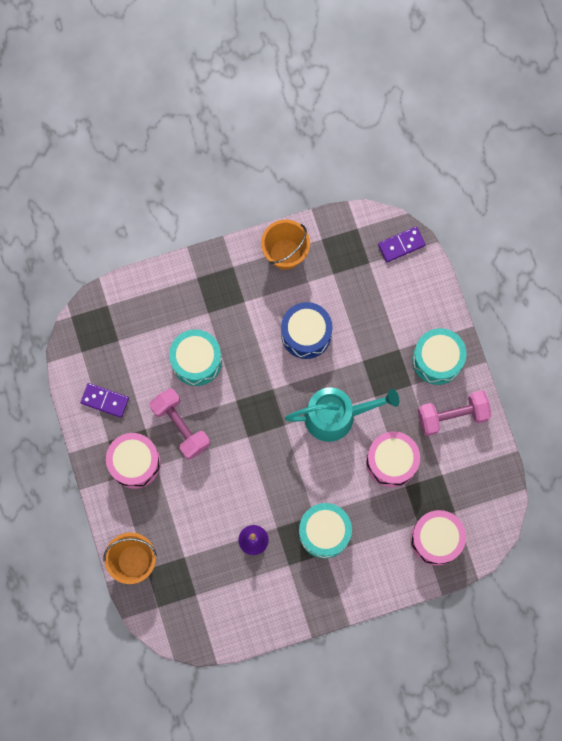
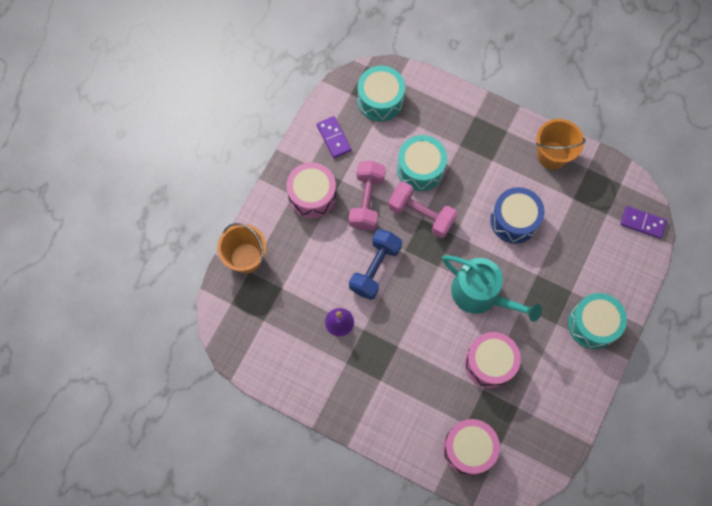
camera: 45 degrees right, 5 degrees down
turquoise drum [299,503,352,559] -> turquoise drum moved to [357,66,405,121]
pink dumbbell [418,390,492,436] -> pink dumbbell moved to [388,182,457,238]
none -> blue dumbbell [349,229,402,300]

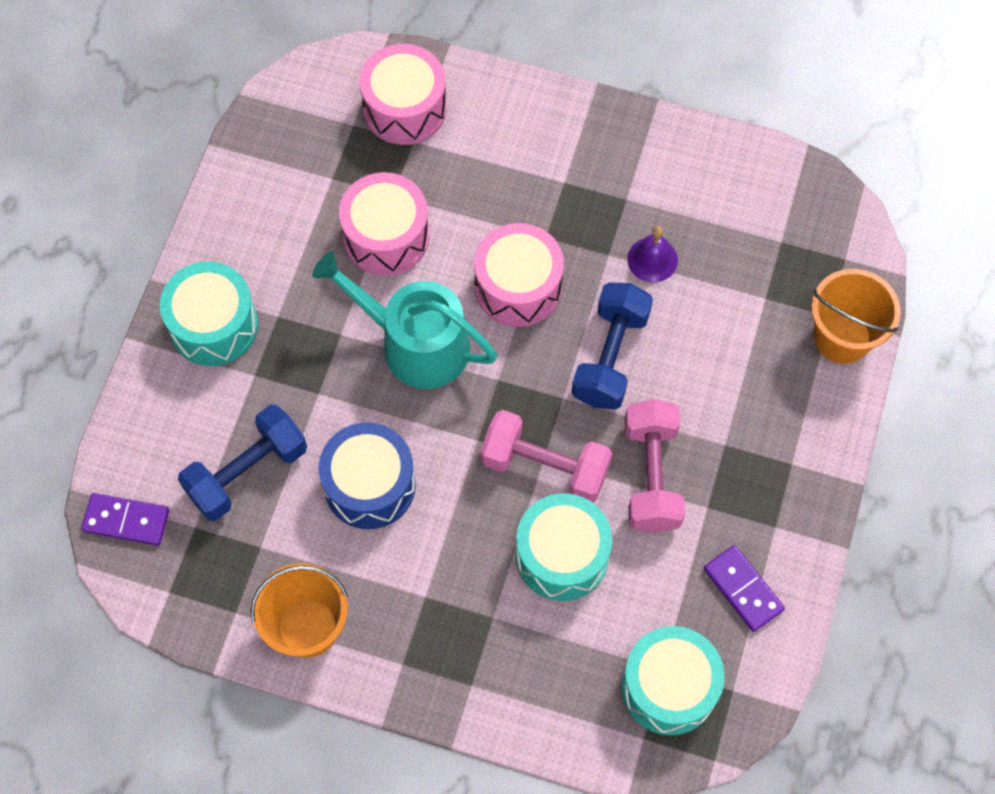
camera: 170 degrees right, 5 degrees down
pink drum [286,162,336,219] -> pink drum moved to [474,223,564,327]
none -> blue dumbbell [178,404,307,521]

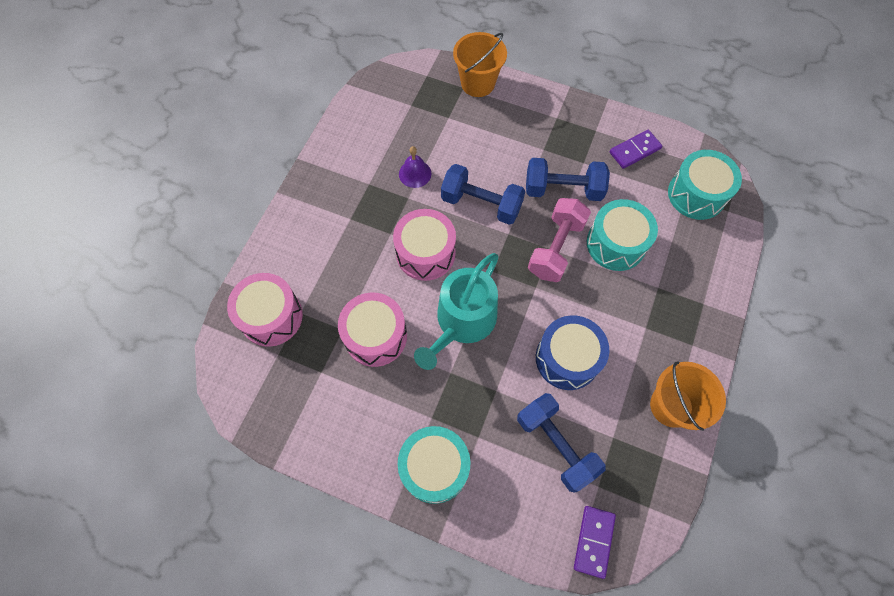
camera: 85 degrees left, 0 degrees up
pink dumbbell [625,399,685,533] -> blue dumbbell [526,158,610,201]

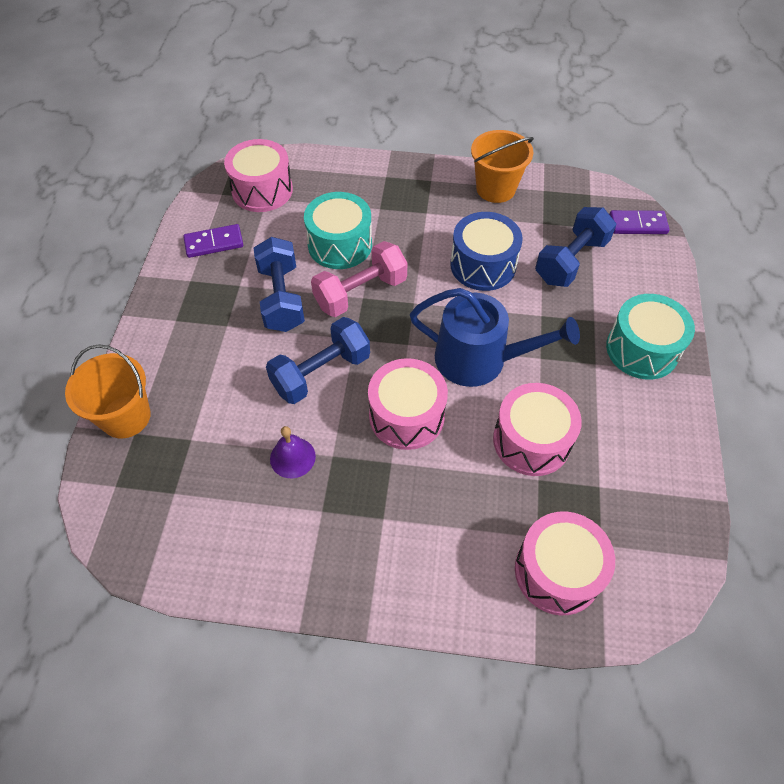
camera: 105 degrees left, 10 degrees down
turquoise watering can [414,253,499,370] -> blue watering can [410,288,580,387]
blue dumbbell [441,164,525,225] -> blue dumbbell turned 45 degrees clockwise [266,317,370,404]
pink dumbbell [528,198,591,282] -> pink dumbbell turned 45 degrees counterclockwise [311,241,407,317]
purple domino [610,130,662,169] -> purple domino turned 60 degrees counterclockwise [183,224,243,258]
turquoise drum [668,150,742,220] -> pink drum [224,139,293,212]

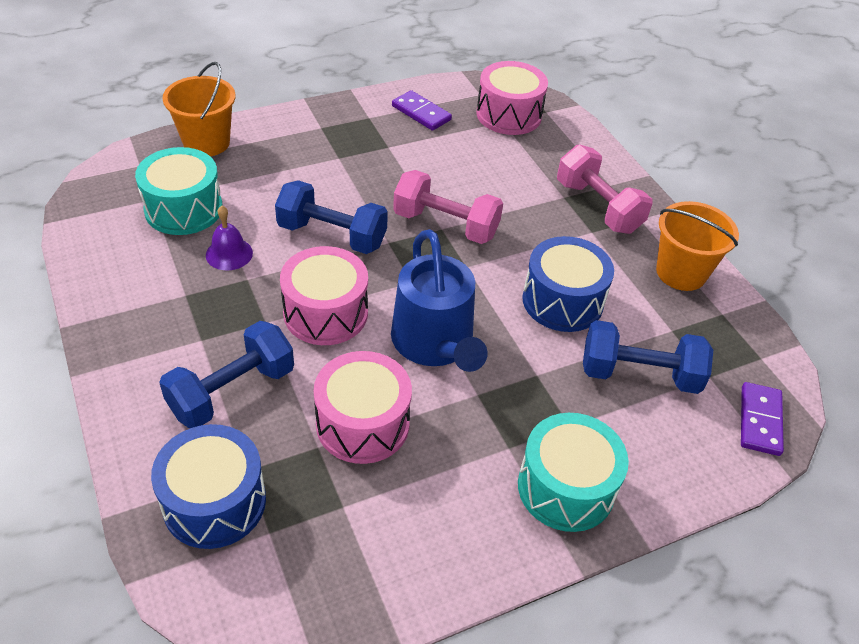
camera: 55 degrees right, 10 degrees down
blue dumbbell [254,237,305,332] -> blue dumbbell moved to [159,321,294,428]
turquoise drum [304,192,372,269] -> turquoise drum moved to [135,147,223,235]
pink drum [515,511,615,615] -> blue drum [151,424,266,549]
purple domino [609,210,669,234] -> purple domino turned 45 degrees clockwise [741,382,784,456]
none -> pink dumbbell [557,144,652,234]

